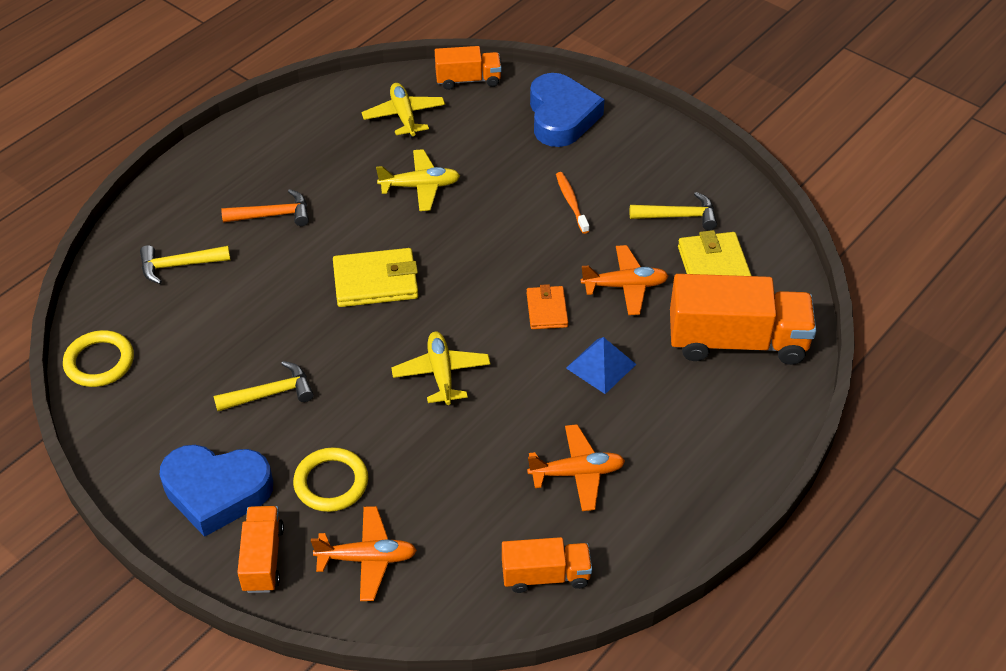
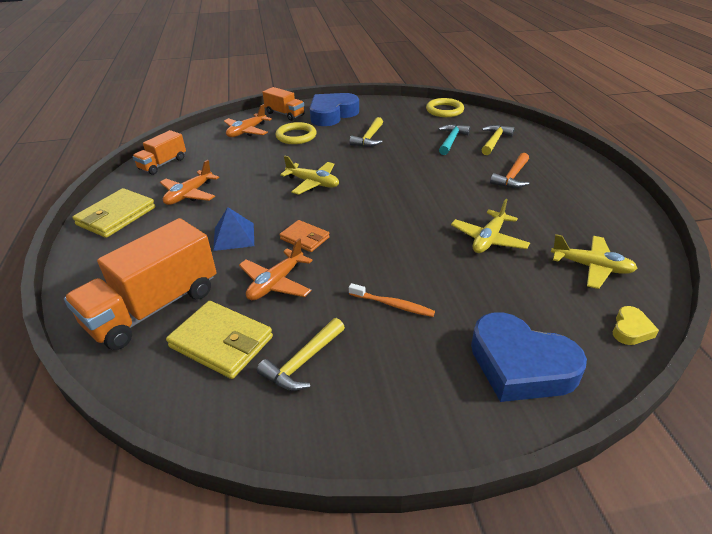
camera: 130 degrees right, 10 degrees down
yellow wallet [333,248,418,307] -> yellow wallet moved to [72,188,155,238]
orange truck [435,46,502,90] -> yellow heart [613,306,659,345]
none -> turquoise hammer [438,124,470,155]

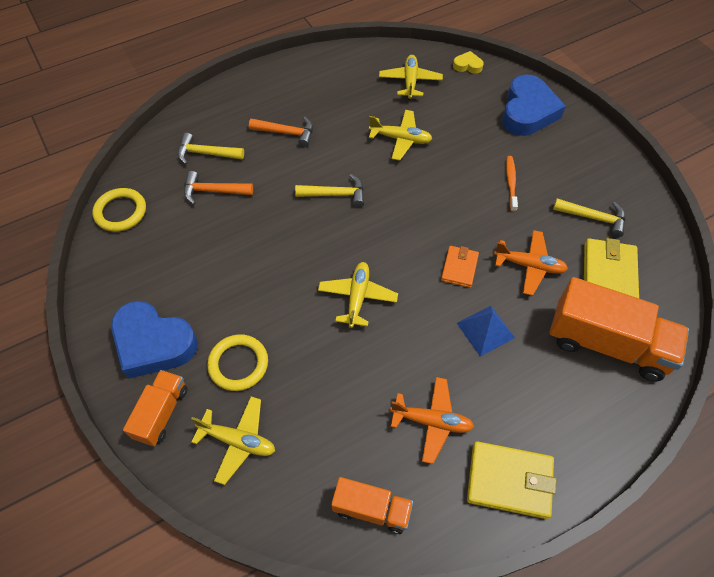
camera: 110 degrees left, 20 degrees up
orange plane [224,104,272,137] -> yellow plane [191,396,275,485]
yellow hammer [350,117,383,147] -> yellow hammer moved to [295,174,364,207]
turquoise hammer [438,124,470,155] -> orange hammer [184,171,253,204]

